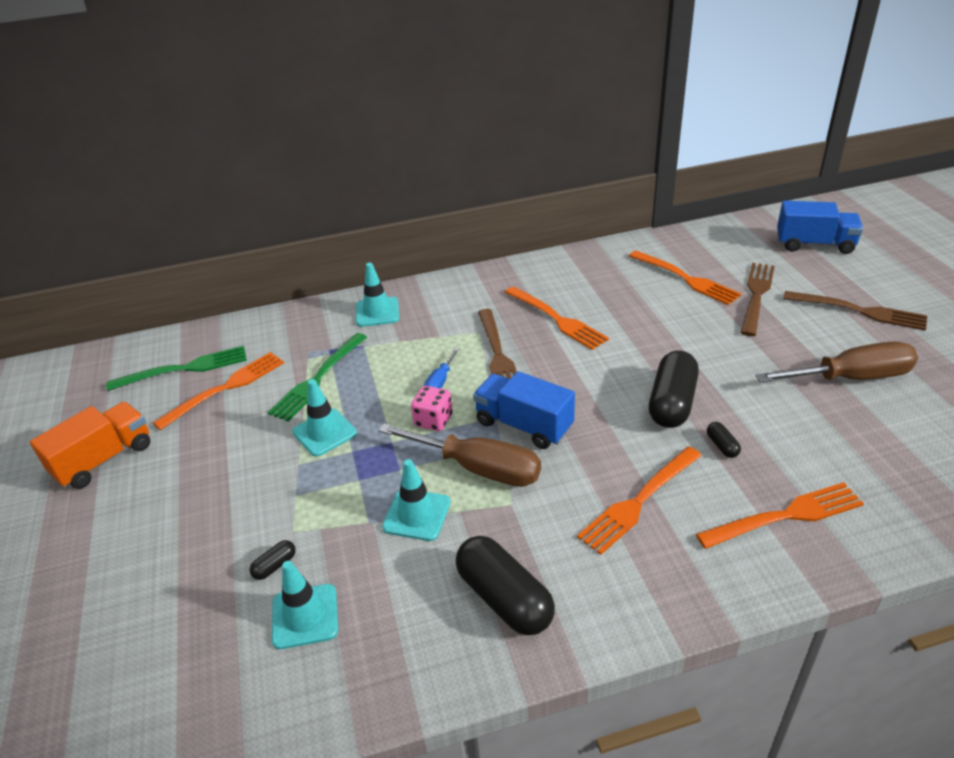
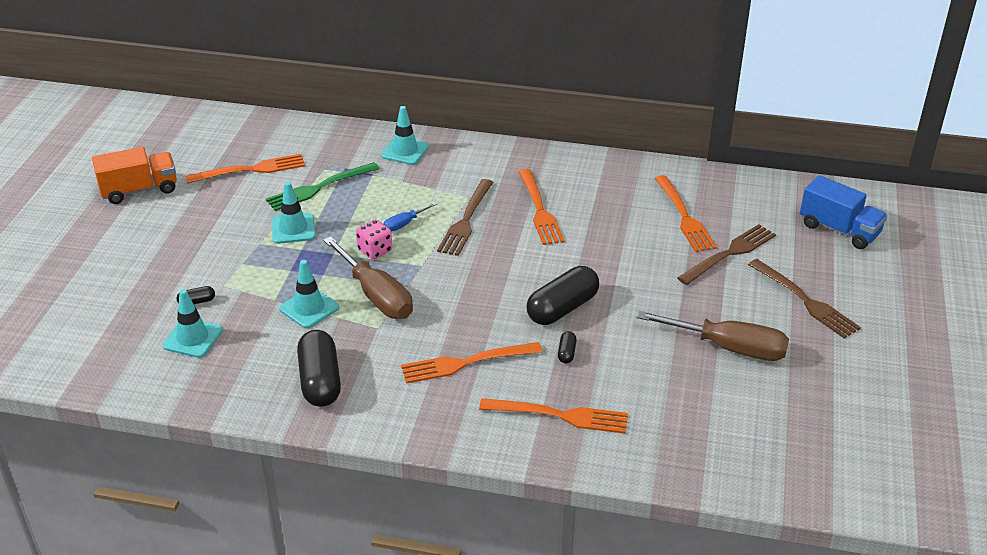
camera: 25 degrees right, 0 degrees up
green fork [106,346,247,391] -> none
blue truck [473,371,575,449] -> none

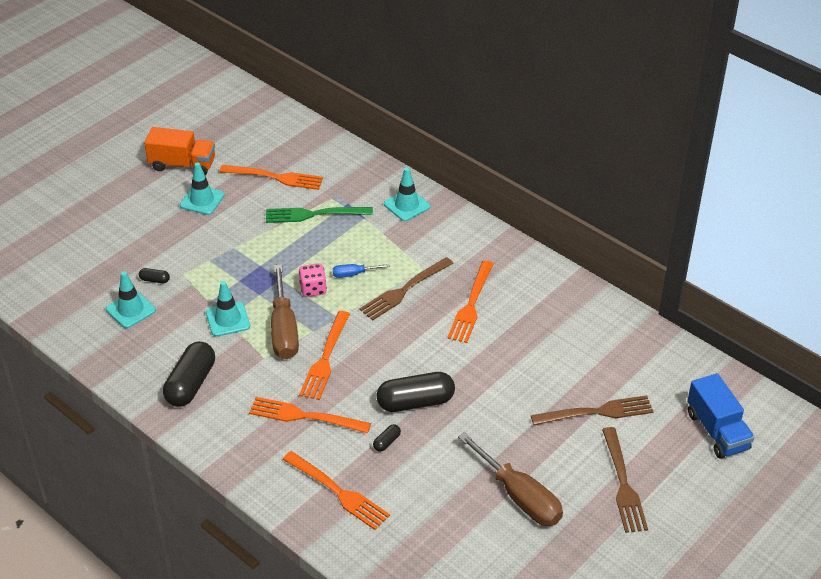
camera: 30 degrees right, 5 degrees up
turquoise traffic cone [271,182,316,244] -> turquoise traffic cone moved to [180,162,224,215]
orange fork [655,175,717,252] -> orange fork moved to [299,311,350,400]

